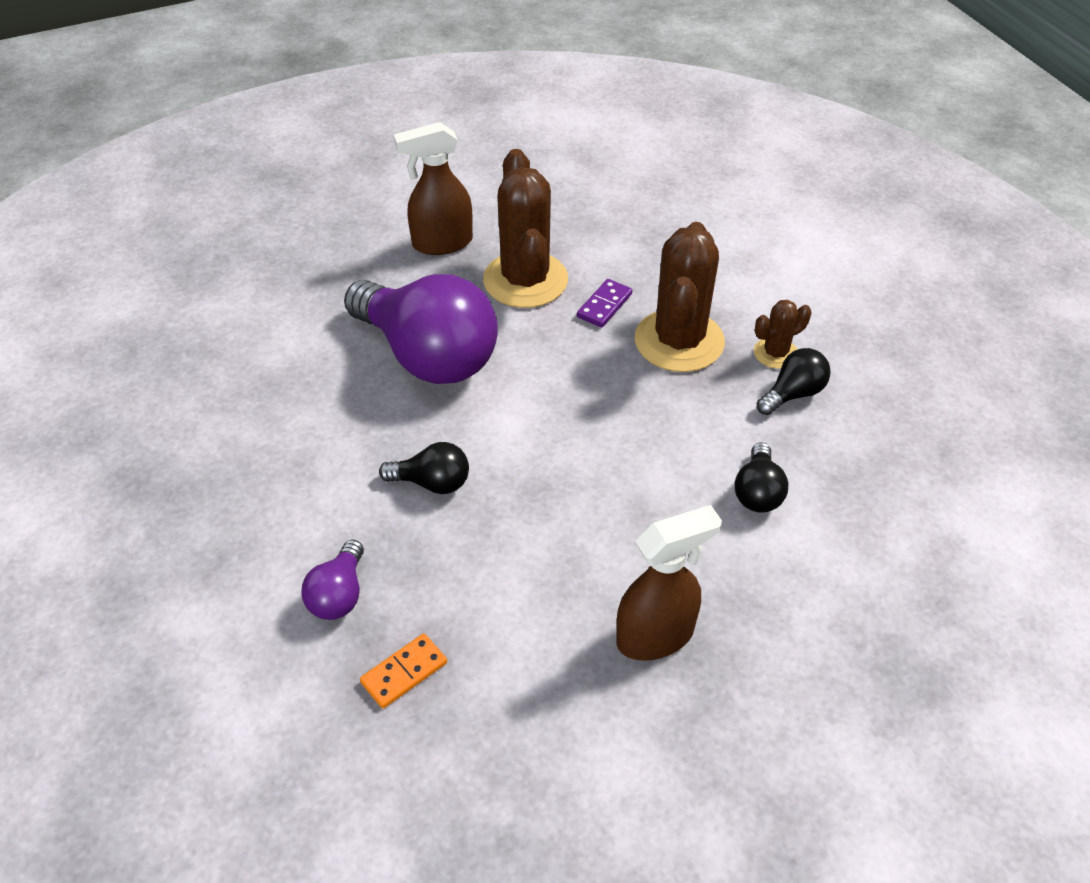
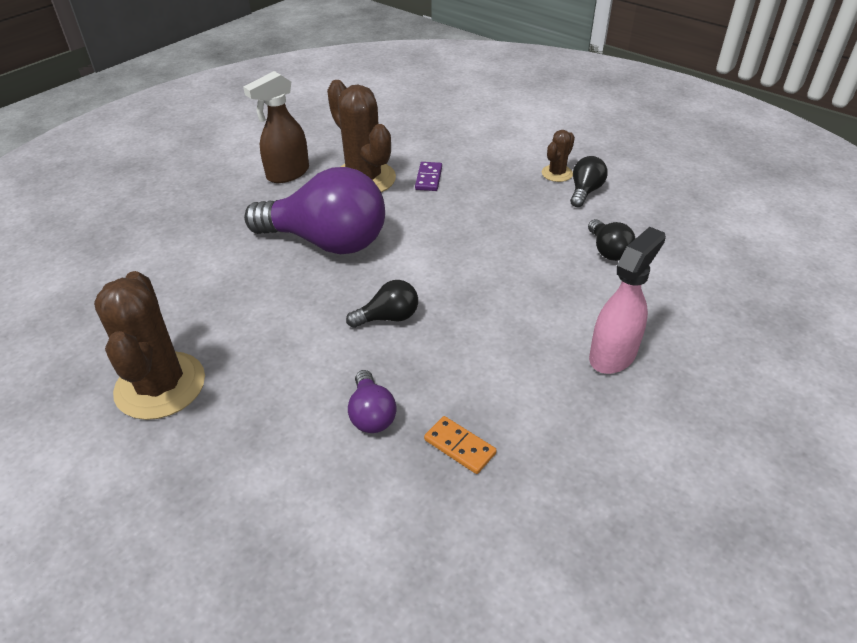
camera: 25 degrees left, 5 degrees down
orange domino [360,634,447,708] -> orange domino turned 75 degrees counterclockwise [424,416,497,474]
brown spray bottle [616,505,722,661] -> pink spray bottle [589,227,666,374]
brown cactus [635,222,725,372] -> brown cactus moved to [94,271,205,420]

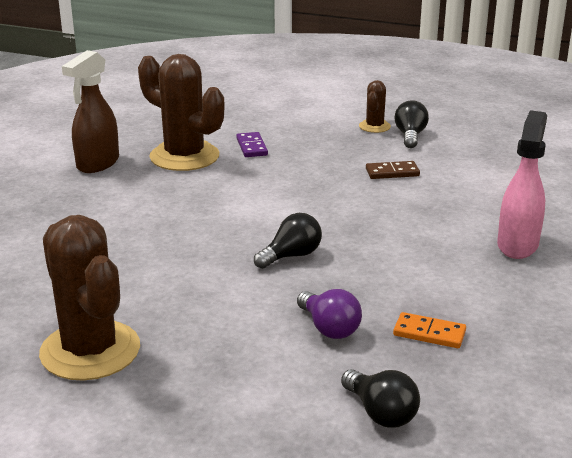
camera: 20 degrees left, 15 degrees down
purple light bulb [244,167,385,254] -> none
black light bulb [588,219,636,261] -> black light bulb moved to [341,369,420,428]
none -> brown domino [366,161,420,179]

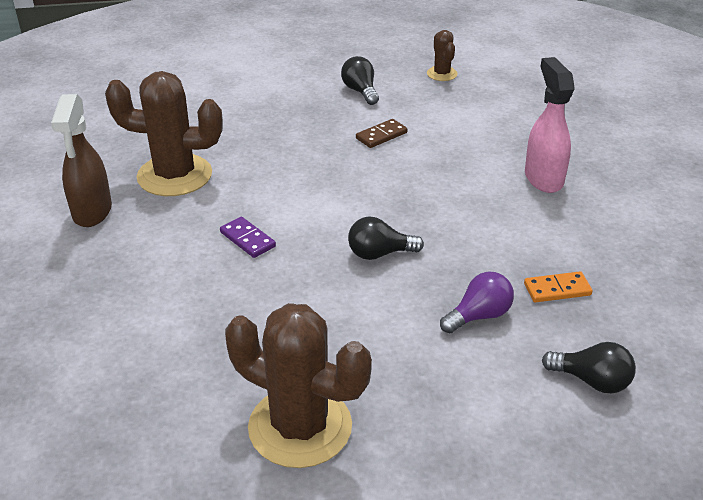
camera: 30 degrees left, 10 degrees up
purple domino [236,132,268,157] -> purple domino moved to [220,217,276,258]
black light bulb [254,213,322,269] -> black light bulb turned 120 degrees counterclockwise [348,216,424,260]
purple light bulb [297,289,362,339] -> purple light bulb turned 60 degrees counterclockwise [440,272,514,333]
brown cactus [359,80,391,133] -> brown cactus moved to [427,30,458,81]

